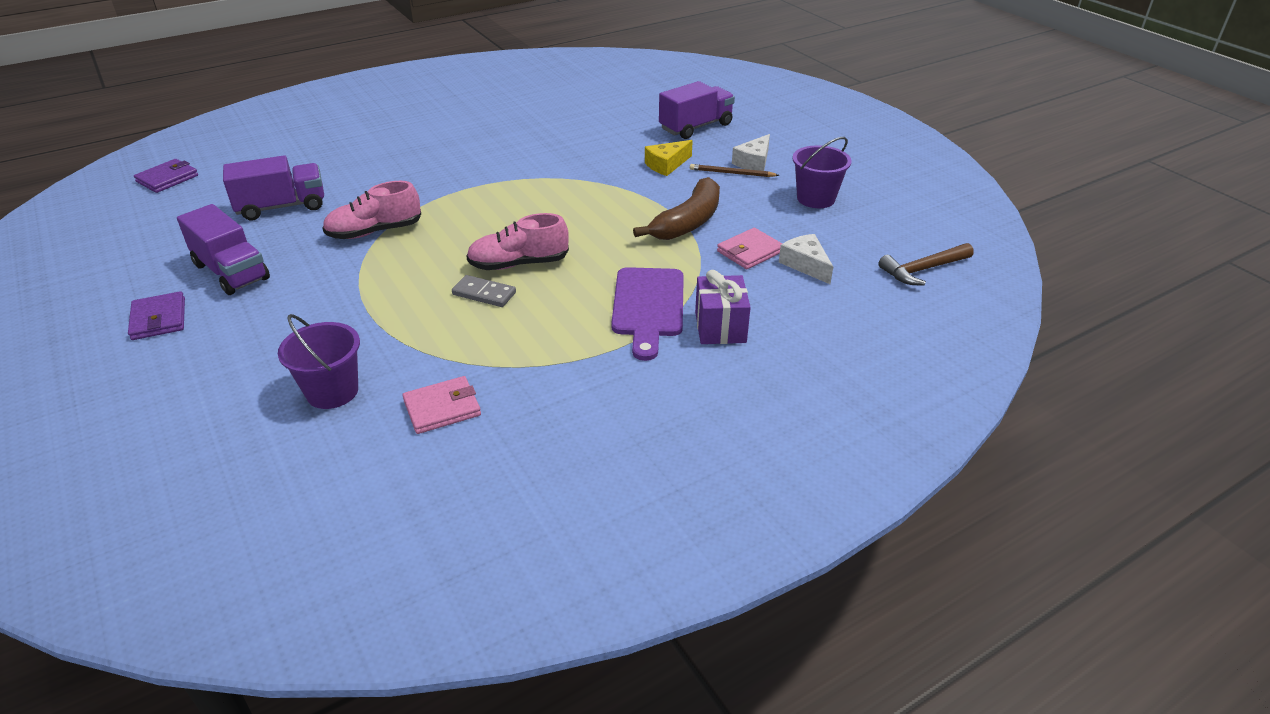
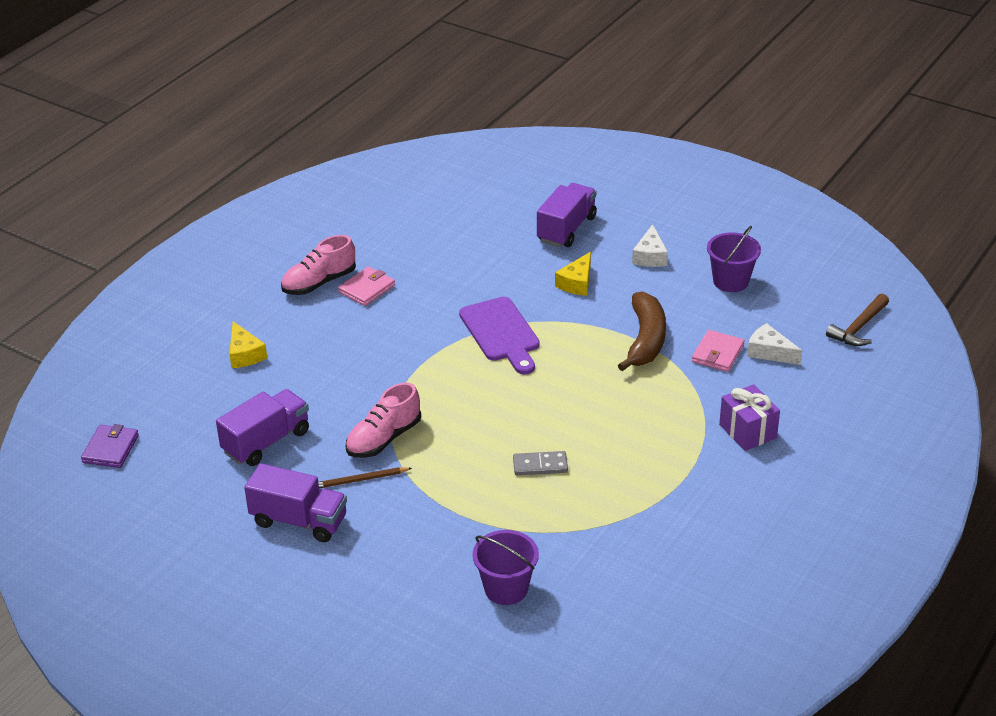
camera: 25 degrees left, 0 degrees up
purple wallet [128,291,185,340] -> none
pink wallet [402,376,481,434] -> pink wallet moved to [338,267,395,306]
pink shoe [466,213,569,270] -> pink shoe moved to [281,235,356,295]
purple cutting board [611,267,684,361] -> purple cutting board moved to [459,297,540,375]
brown pencil [690,164,779,177] -> brown pencil moved to [318,467,412,488]
none -> yellow cheese [230,321,267,368]

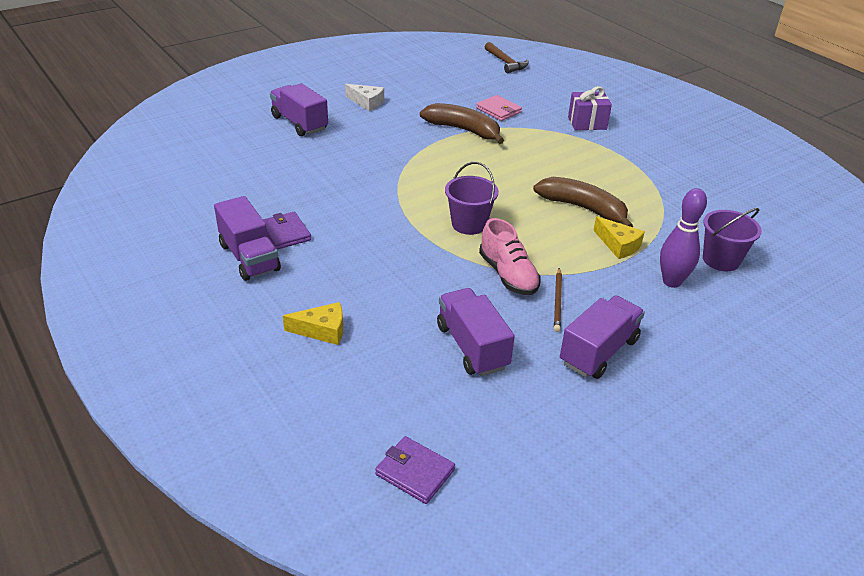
camera: 70 degrees left, 0 degrees up
pink shoe [281,235,356,295] -> purple truck [214,196,281,281]
pink wallet [338,267,395,306] -> purple wallet [263,212,311,249]
purple cutting board [459,297,540,375] -> none
grey domino [513,451,568,475] -> brown banana [533,177,633,227]
yellow cheese [555,252,591,296] -> yellow cheese moved to [593,216,645,259]
purple bucket [707,226,761,292] -> purple bucket moved to [445,162,499,235]
white cheese [747,323,802,365] -> none
none -> purple bowling pin [660,188,707,288]

